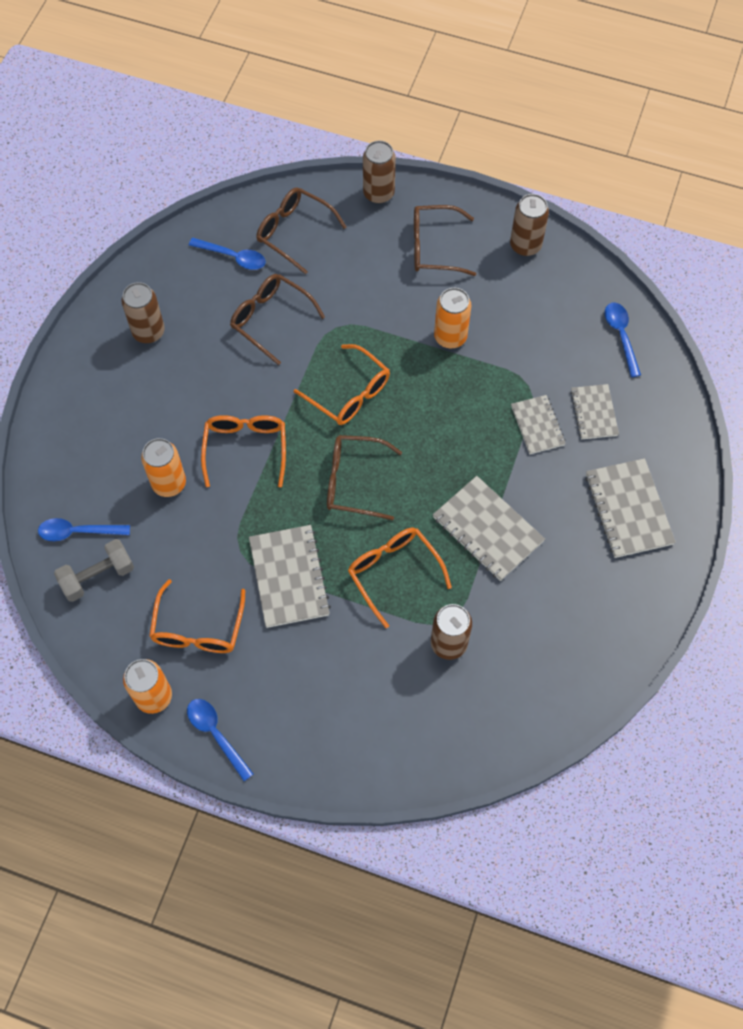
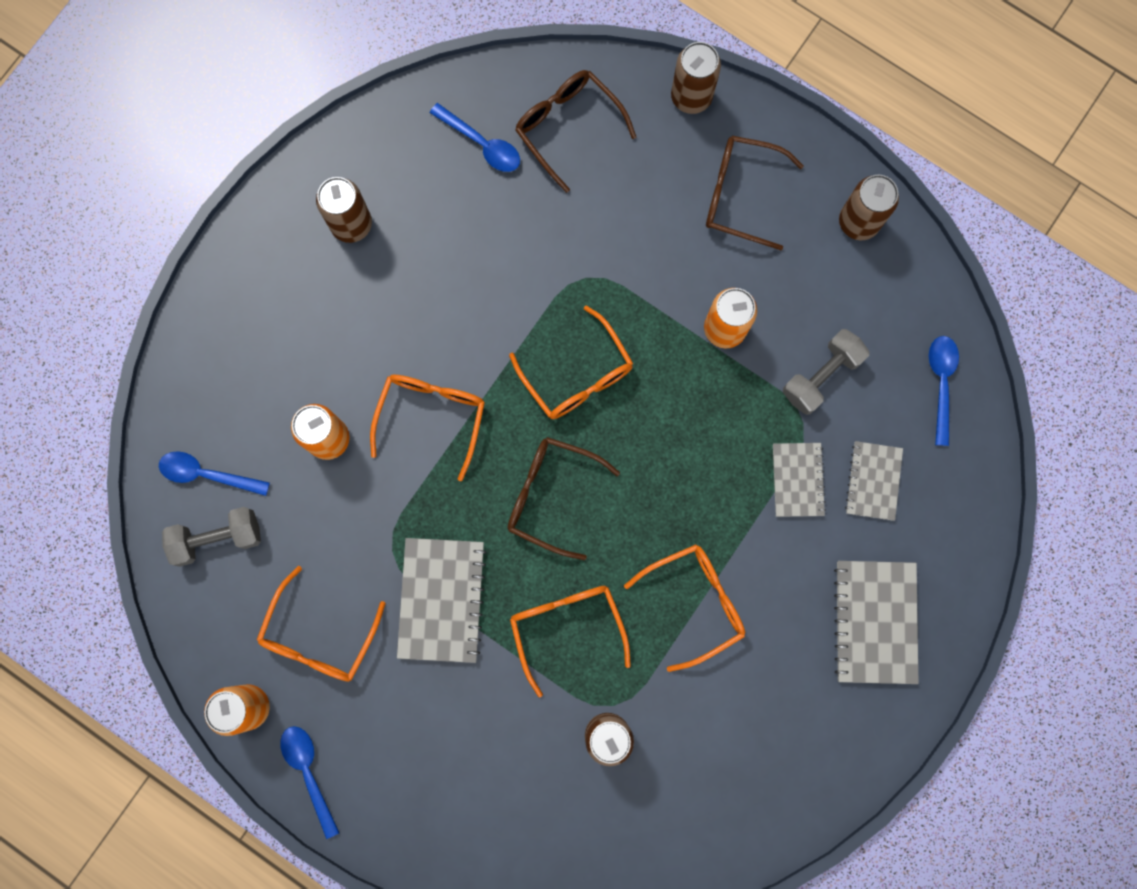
camera: 15 degrees right, 15 degrees up
brown glasses [230,274,325,365] -> none
grey notebook [433,476,545,581] -> orange glasses [624,544,745,672]
none -> grey dumbbell [783,329,870,415]

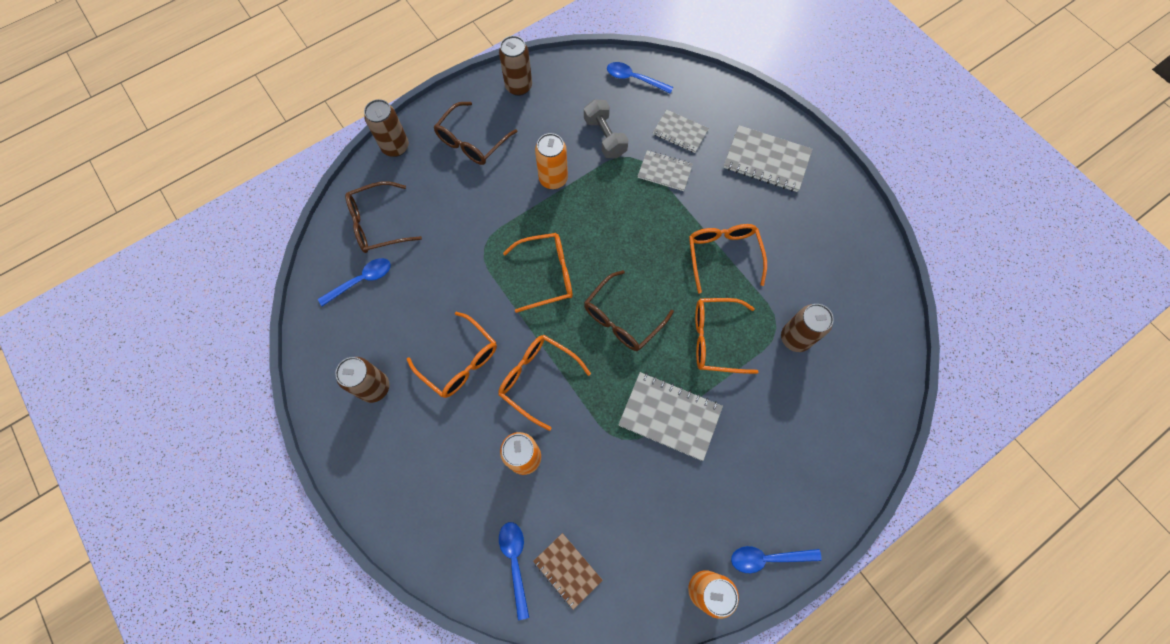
camera: 70 degrees left, 10 degrees down
blue spoon [159,451,270,496] -> blue spoon turned 135 degrees clockwise [499,522,529,620]
grey dumbbell [162,507,261,567] -> brown notebook [533,533,603,610]
orange glasses [257,566,386,682] -> orange glasses moved to [407,312,497,398]

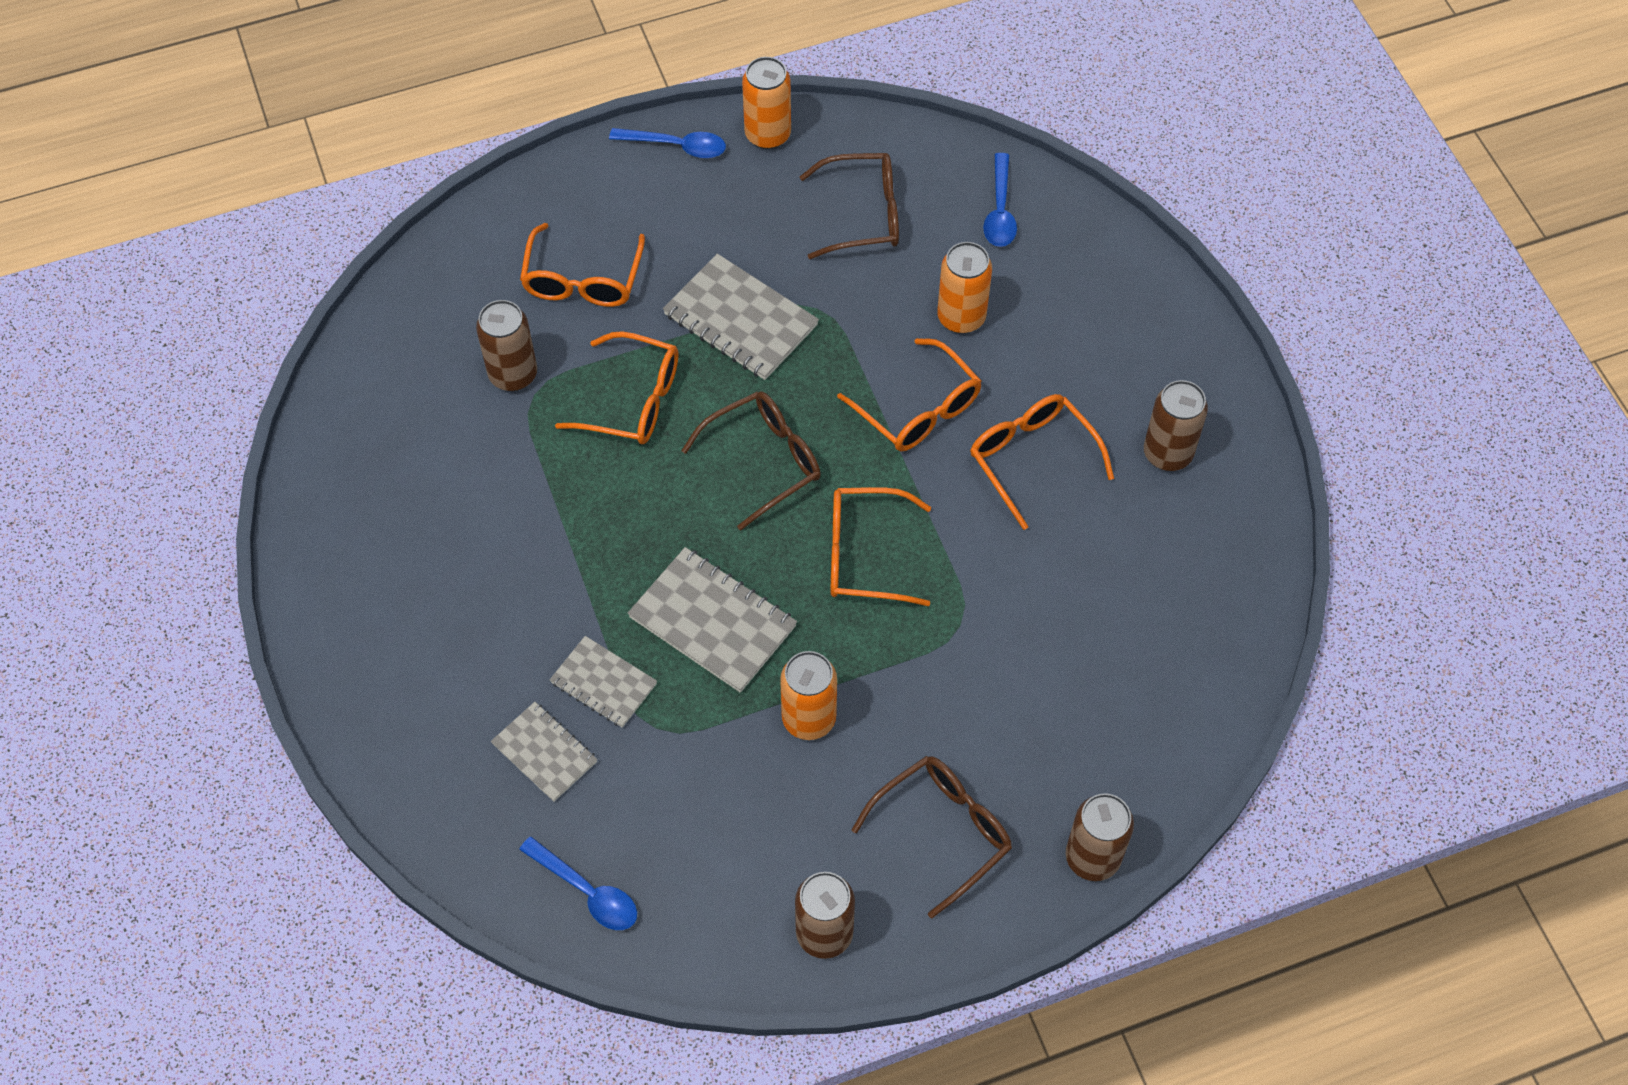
camera: 165 degrees left, 10 degrees down
blue spoon [318,258,391,306] -> none
brown glasses [345,181,422,253] -> brown glasses moved to [800,153,899,259]
brown notebook [533,533,603,610] -> none
grey dumbbell [584,99,629,158] -> none
orange glasses [689,224,767,294] -> orange glasses moved to [520,223,645,307]
grey notebook [724,125,812,192] -> grey notebook moved to [628,547,797,693]

